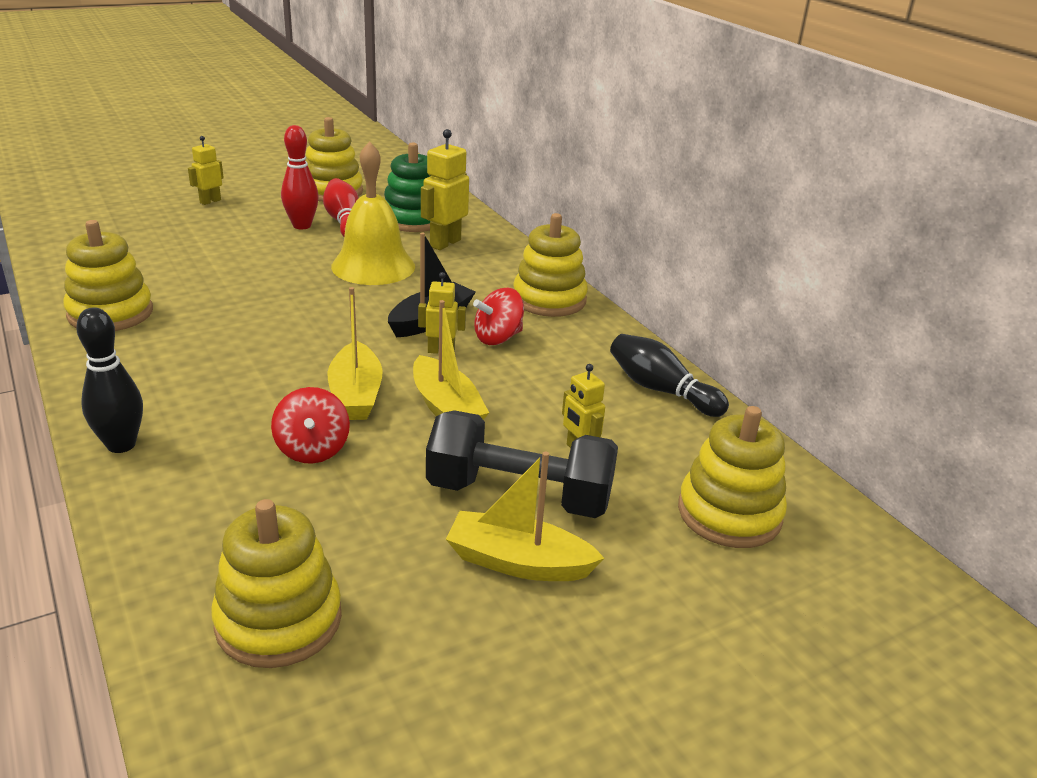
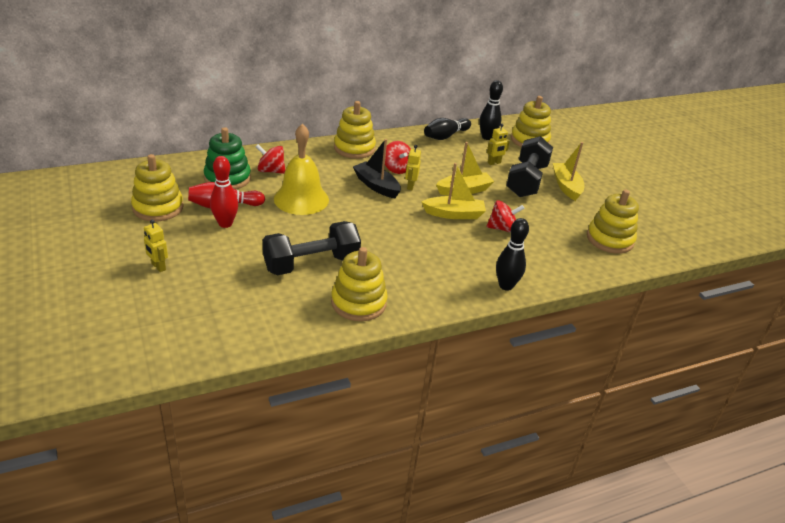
camera: 85 degrees left, 5 degrees up
yellow robot [421,129,469,250] -> red spinning top [255,144,285,174]
yellow boat [446,452,604,581] -> yellow boat turned 150 degrees clockwise [553,142,584,201]
none -> black dumbbell [263,221,361,276]
none -> black bowling pin [479,80,503,140]

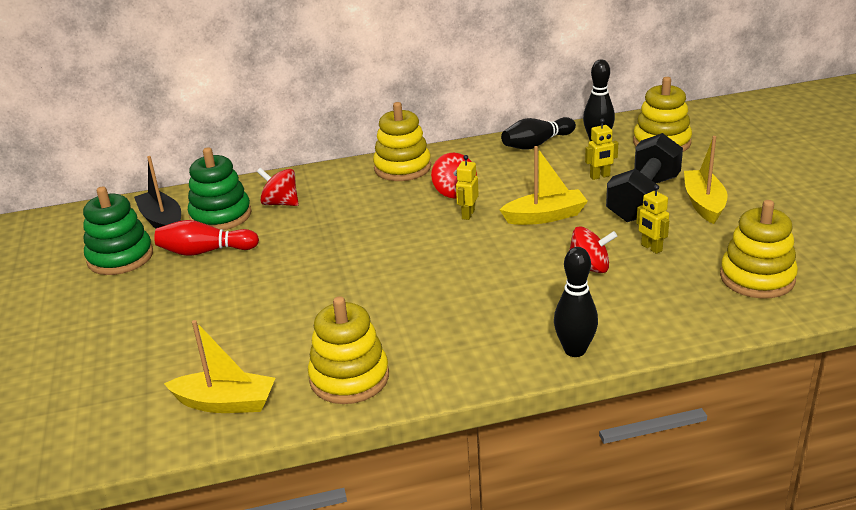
camera: 15 degrees right, 5 degrees down
yellow stacking toy [131,154,184,221] -> green stacking toy [83,187,153,275]
yellow robot [144,220,168,272] -> yellow robot moved to [636,185,669,254]
red bowling pin [210,156,238,228] -> none
black dumbbell [263,221,361,276] -> none
yellow bell [274,124,329,215] -> none
black boat [353,139,401,198] -> black boat moved to [134,156,181,229]
yellow boat [422,163,486,219] -> yellow boat moved to [164,320,275,413]

